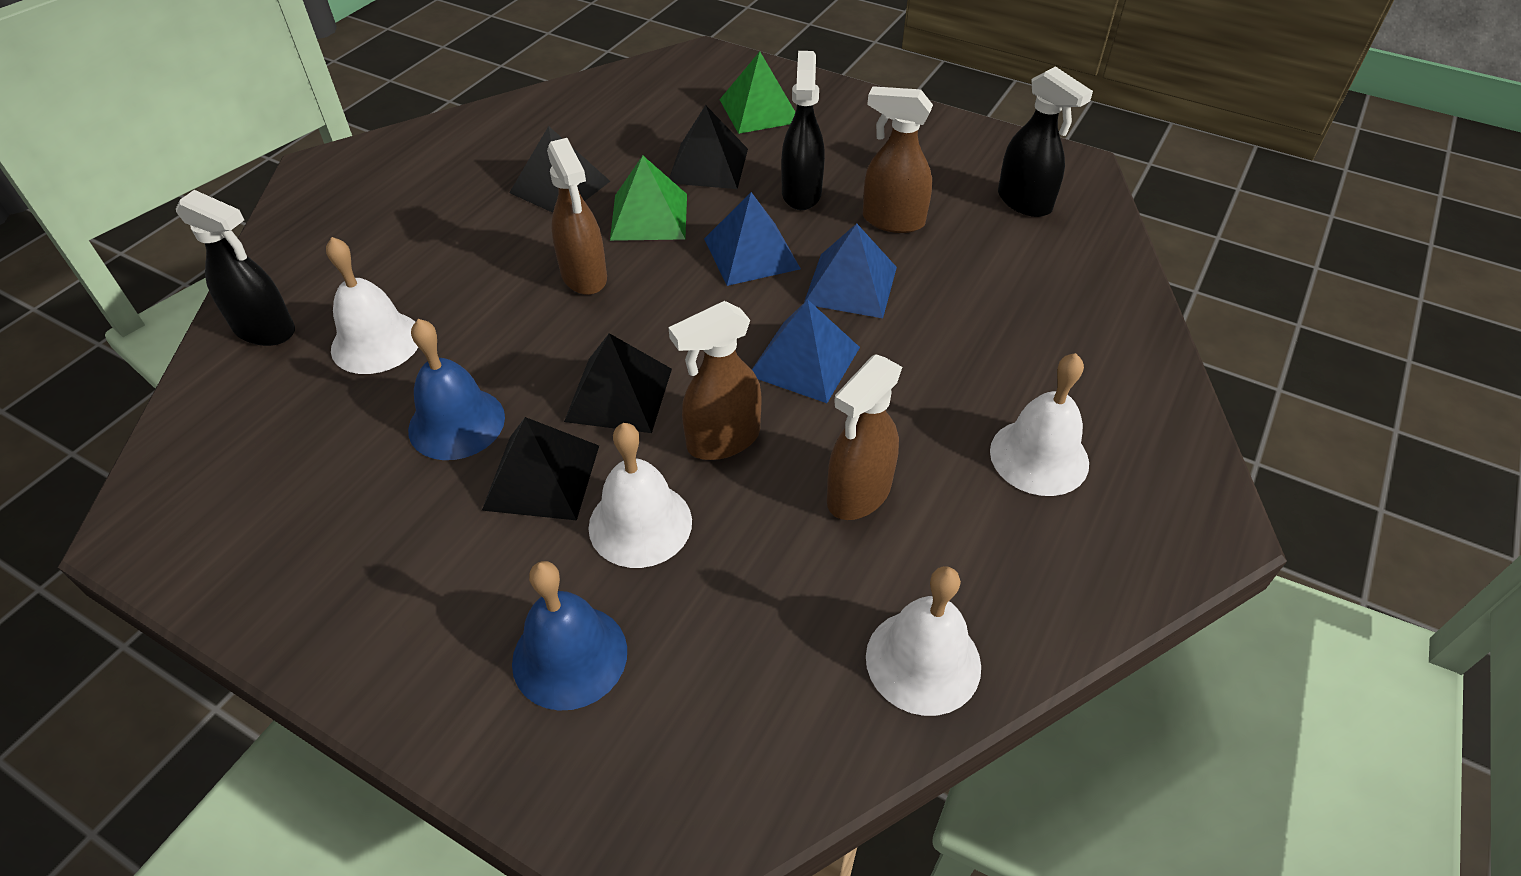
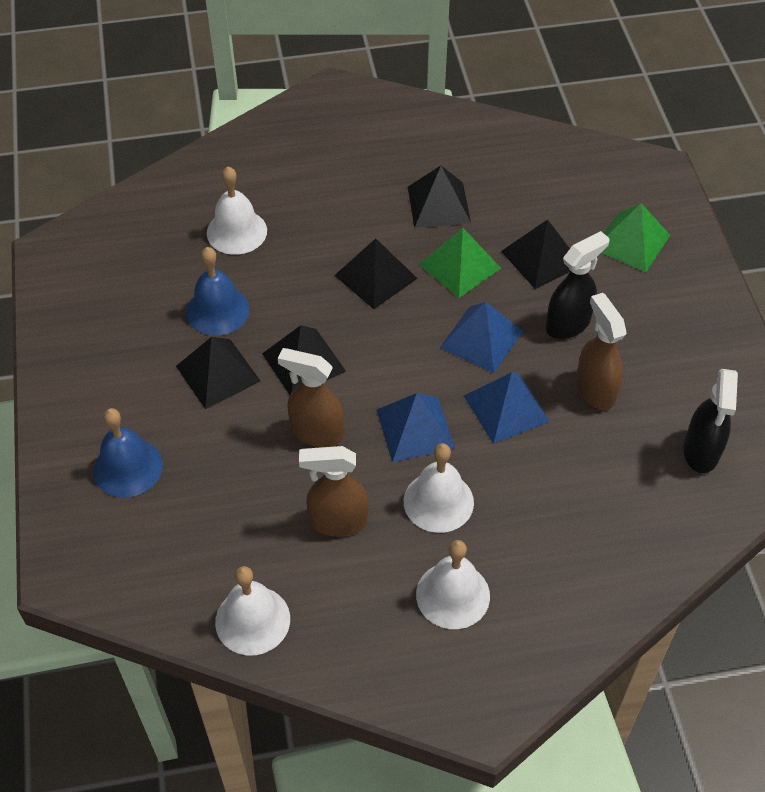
camera: 50 degrees right, 5 degrees up
black spray bottle [176,190,295,346] -> none
brown spray bottle [547,138,607,295] -> black pyramid [334,238,418,309]
white bell [588,423,692,568] -> white bell moved to [403,443,474,533]

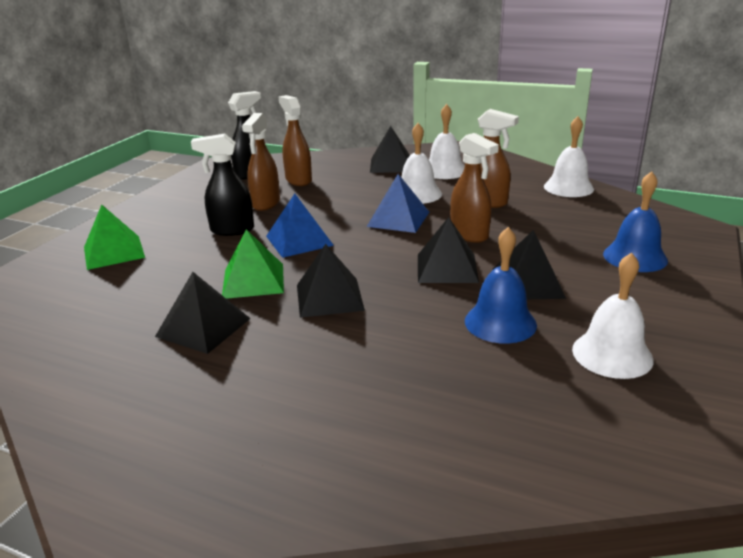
camera: 145 degrees left, 25 degrees down
white bell [207,167,267,255] -> white bell moved to [572,252,654,379]
blue pyramid [464,372,550,444] -> none
black pyramid [501,219,570,289] -> black pyramid moved to [370,126,410,173]
none -> brown spray bottle [278,95,312,186]

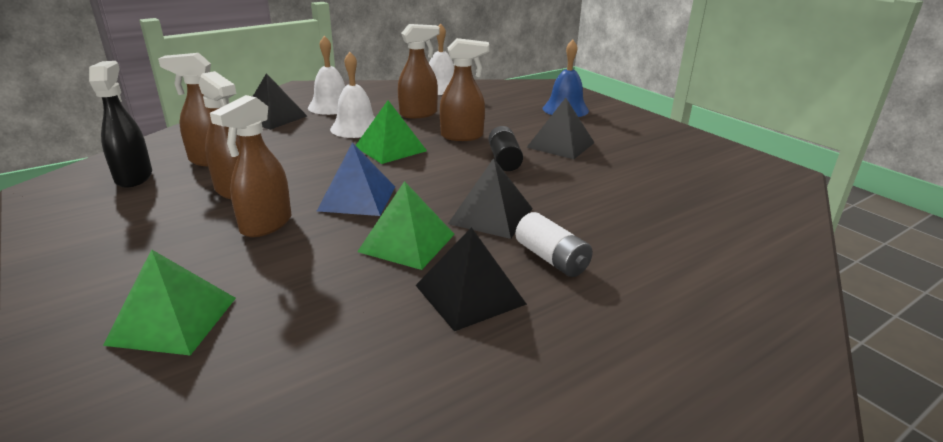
camera: 60 degrees left, 0 degrees up
black spray bottle [191,133,254,236] -> brown spray bottle [210,95,291,237]
blue pyramid [367,174,429,233] -> green pyramid [356,100,427,164]
black pyramid [418,217,479,283] -> black battery [489,126,523,171]
blue bell [465,227,537,344] -> none
white bell [572,252,654,379] -> none
none -> white battery [515,212,593,277]

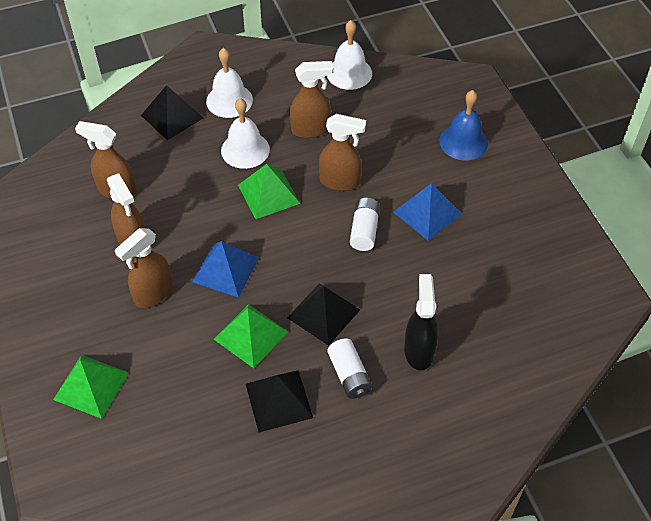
camera: 15 degrees right, 25 degrees up
black spray bottle [89,61,152,188] -> black spray bottle moved to [404,274,438,370]
black battery [489,126,523,171] -> white battery [350,198,380,251]
black pyramid [526,98,595,159] -> blue pyramid [393,183,462,241]

